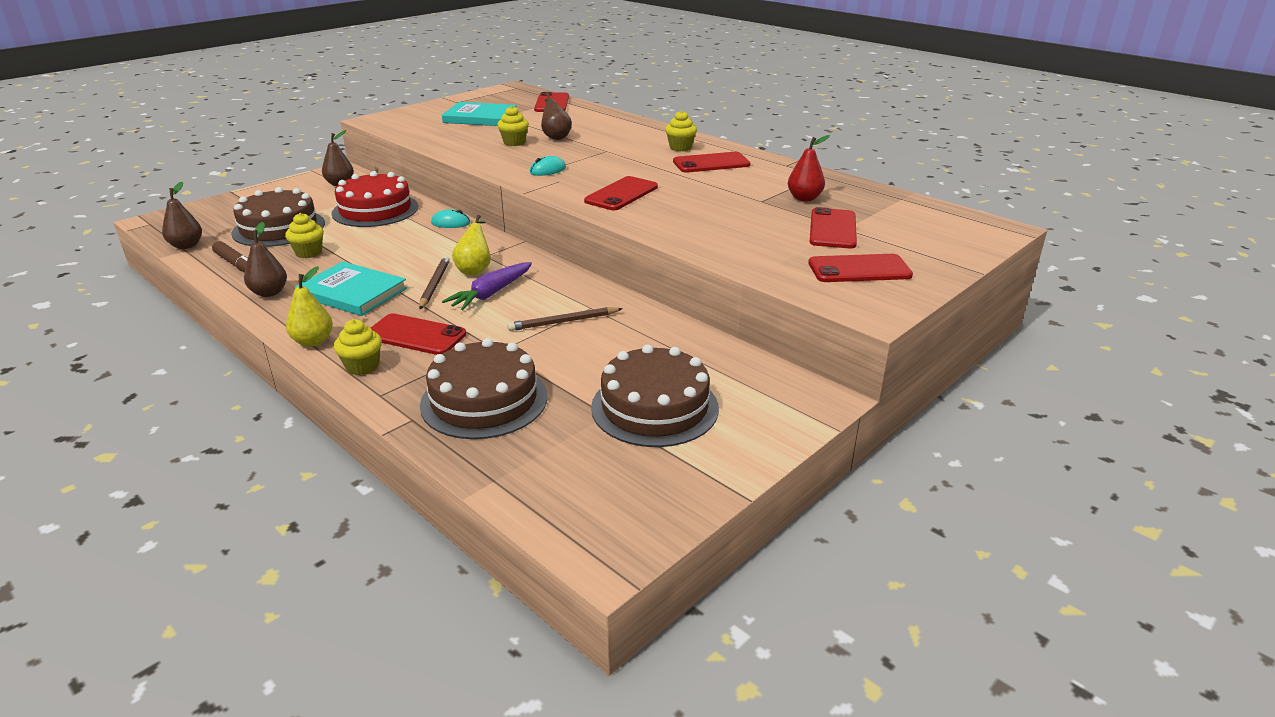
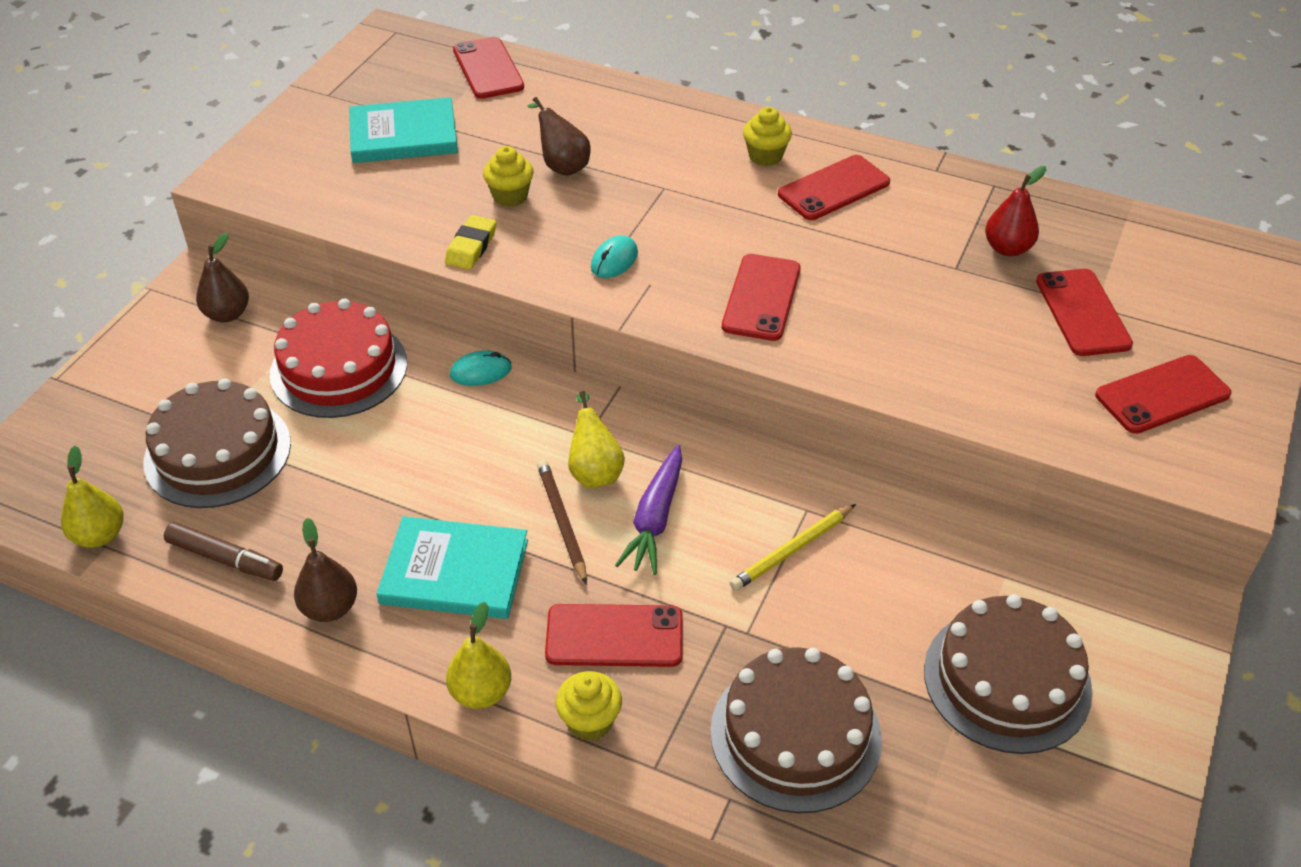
camera: 20 degrees left, 15 degrees up
brown pear [162,182,202,249] -> yellow pear [61,446,124,548]
yellow cupcake [285,213,324,258] -> none
brown pencil [507,307,623,331] -> yellow pencil [730,504,856,591]
none -> yellow eraser [445,215,496,270]

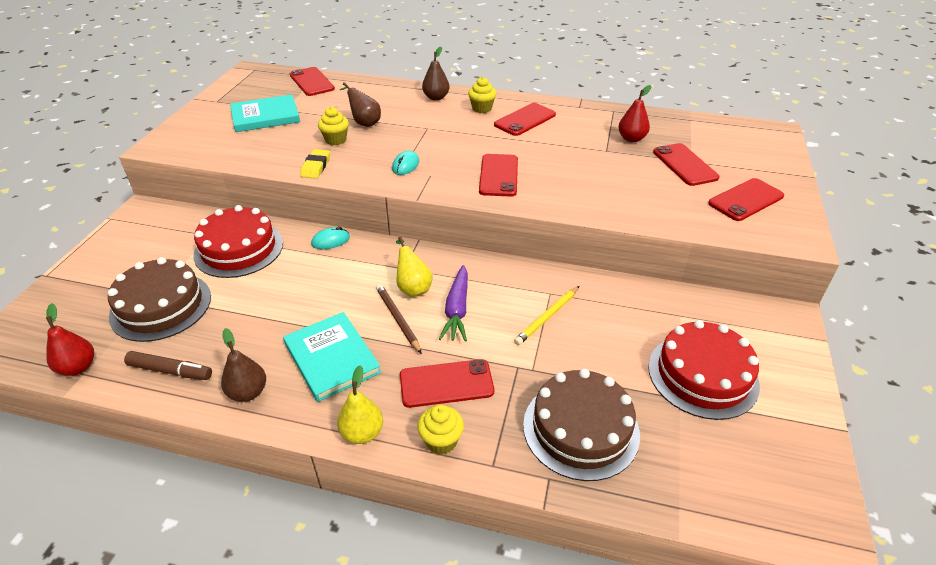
camera: 10 degrees left, 5 degrees down
yellow pear [61,446,124,548] -> red pear [46,303,94,376]
brown pear [196,233,249,322] -> brown pear moved to [422,47,450,101]
turquoise book [376,516,528,619] -> turquoise book turned 60 degrees clockwise [283,312,381,402]
brown cake [924,594,1093,754] -> red cake [648,320,760,420]

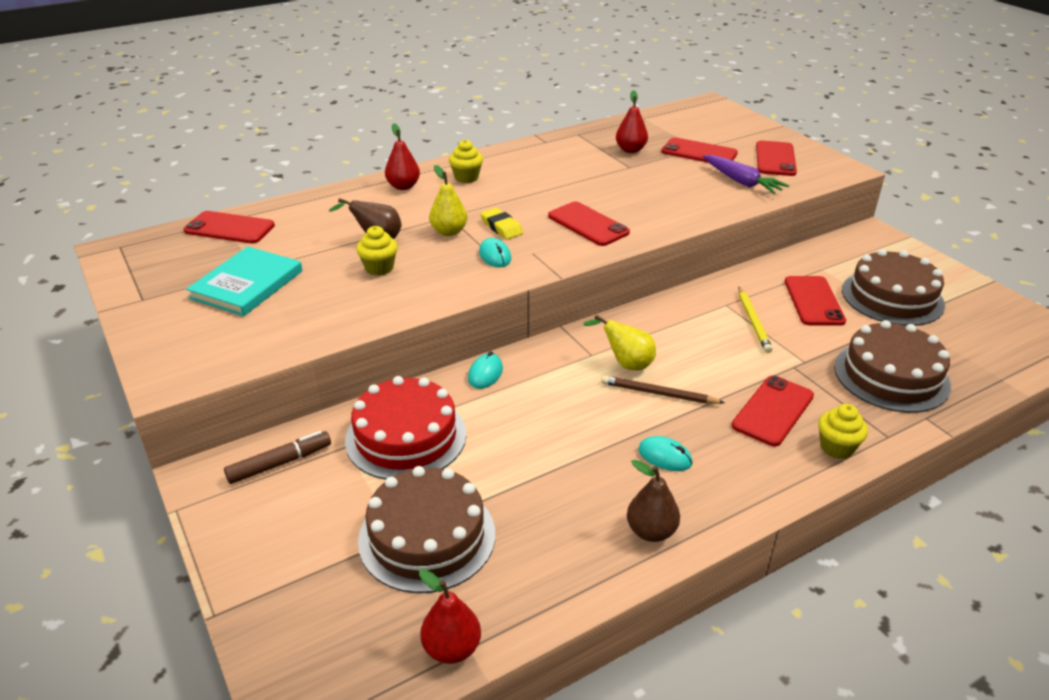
camera: 45 degrees left, 5 degrees down
brown marker [124,351,212,380] -> brown marker moved to [224,431,331,484]
turquoise book [283,312,381,402] -> turquoise mouse [638,436,692,471]
yellow eraser [300,149,330,179] -> yellow eraser moved to [480,208,523,239]
yellow pear [337,366,383,444] -> yellow pear moved to [429,165,467,236]
brown pear [422,47,450,101] -> red pear [385,123,420,190]
purple carrot [439,265,468,342] -> purple carrot moved to [703,155,789,194]
red phone [494,103,556,136] -> red phone moved to [785,276,846,326]
red cake [648,320,760,420] -> brown cake [842,249,945,326]

